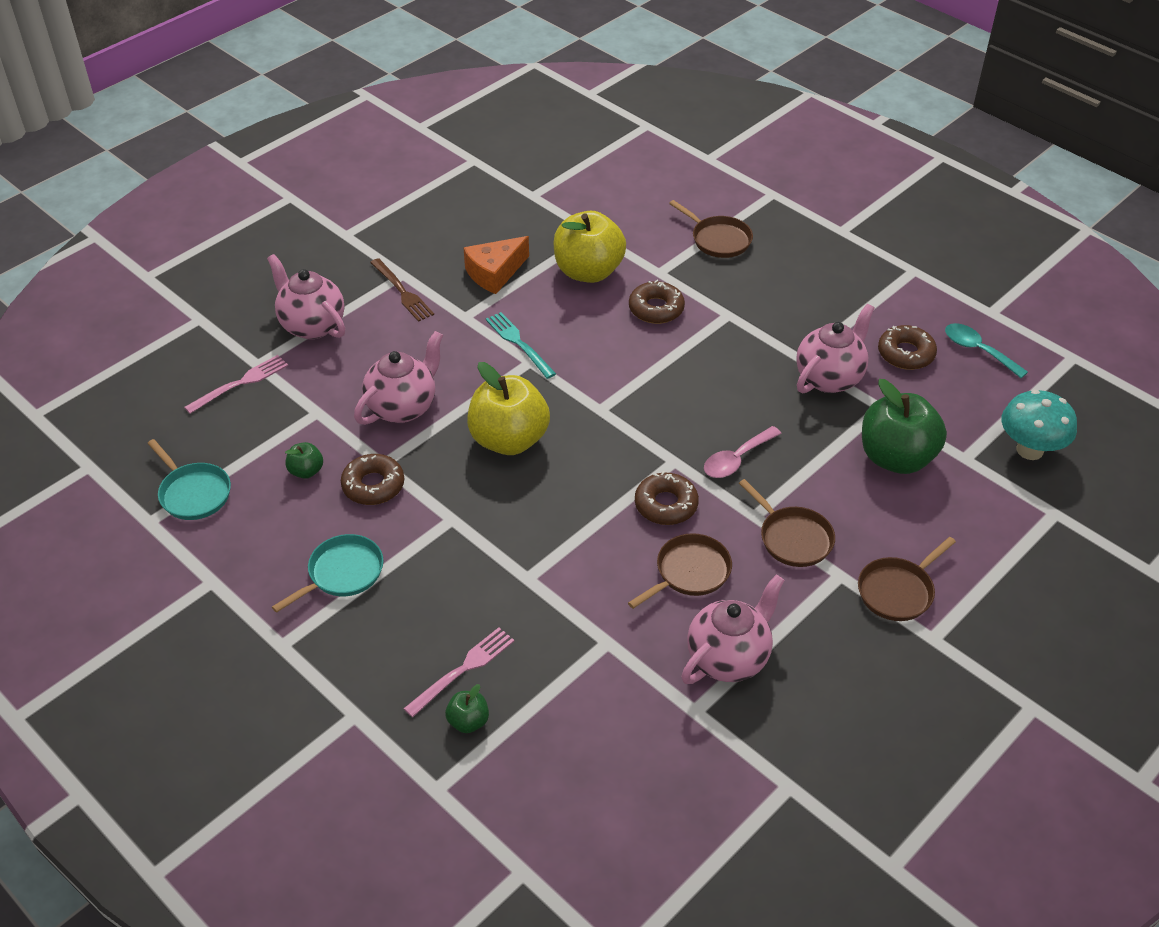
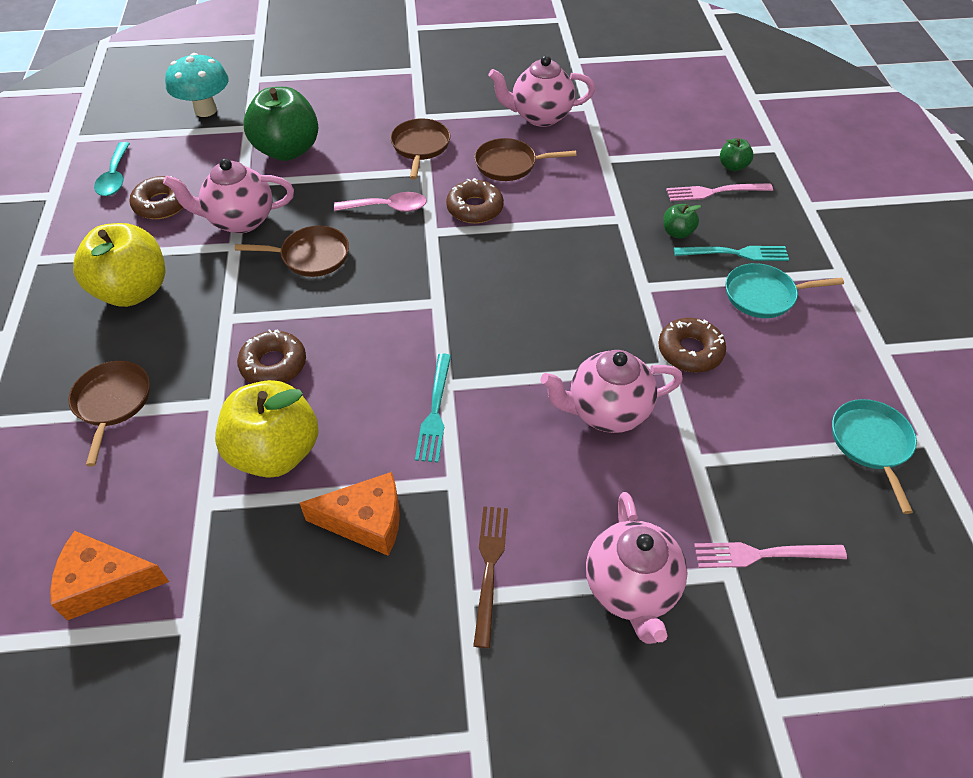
camera: 140 degrees left, 5 degrees up
green apple [285,442,323,479] -> green apple moved to [663,204,701,238]
yellow apple [467,362,550,455] -> yellow apple moved to [73,223,166,307]
brown pan [858,537,956,621] -> brown pan moved to [235,226,349,277]
none -> orange cheese [50,531,169,620]
none -> turquoise fork [674,246,789,261]

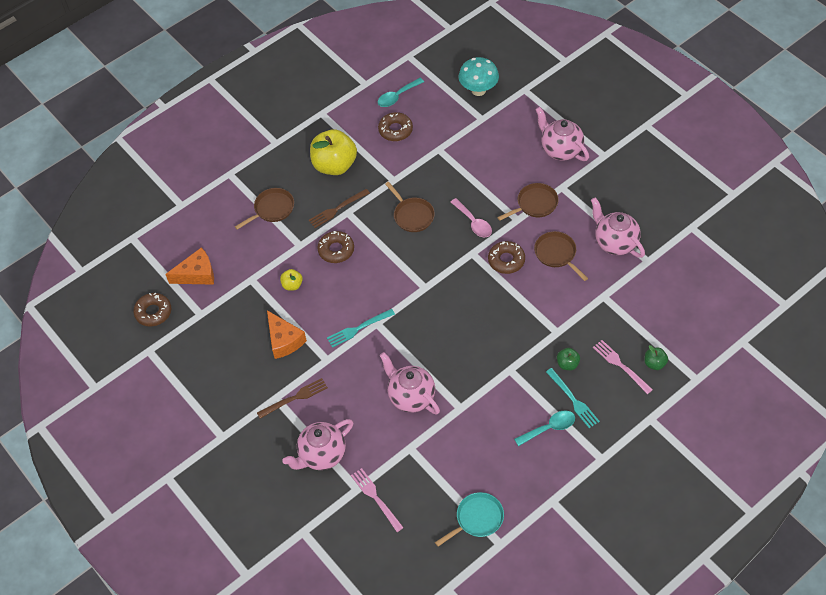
camera: 60 degrees right, 5 degrees up
orange cheese [50,531,169,620] -> orange cheese turned 105 degrees clockwise [166,247,214,285]
pink teapot [163,158,294,233] -> pink teapot moved to [535,107,589,161]
yellow apple [215,380,319,478] -> yellow apple [280,269,303,291], size x0.45
green apple [243,87,318,161] -> none
brown donut [658,318,726,372] -> brown donut moved to [134,293,171,327]
turquoise pan [726,263,844,318] -> turquoise spoon [514,410,575,446]
none -> brown fork [308,189,370,228]

